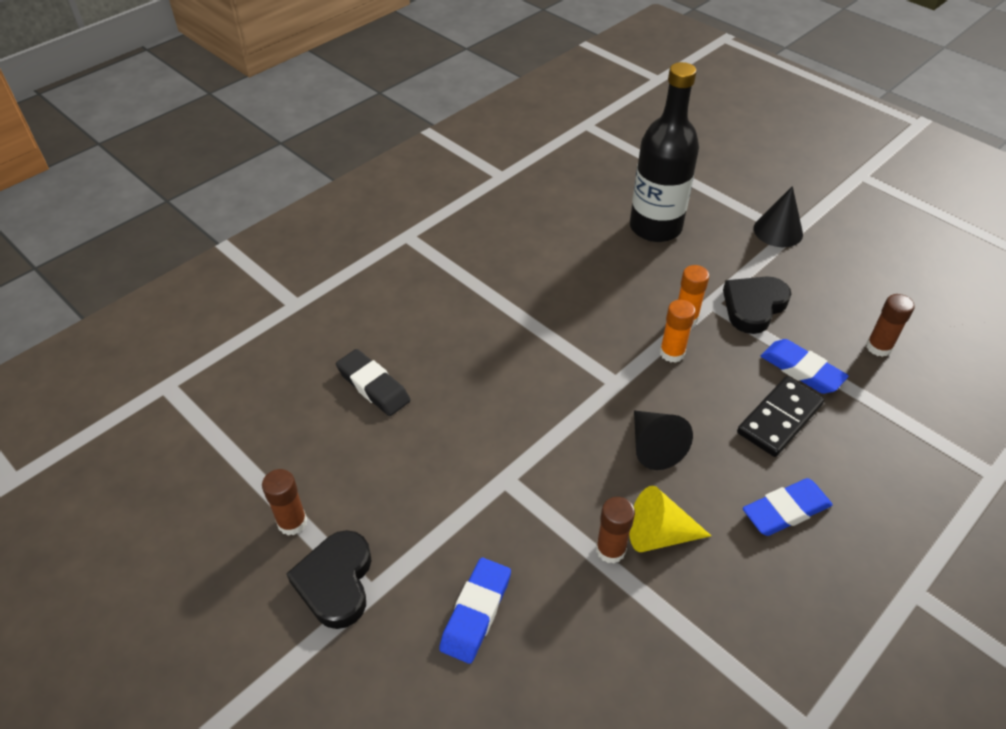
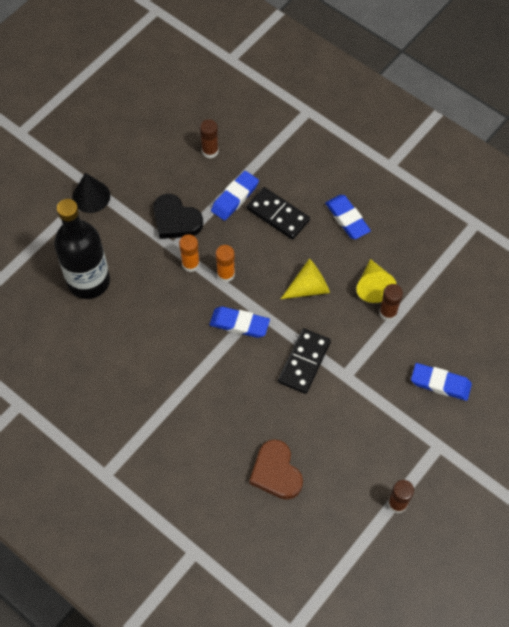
camera: 95 degrees left, 15 degrees up
black heart [286,530,372,629] -> none
black eraser [336,349,411,416] -> brown heart [249,439,303,500]
black cone [634,410,693,470] -> yellow cone [281,259,330,299]
none -> blue eraser [210,306,270,338]
none -> black domino [278,328,331,394]

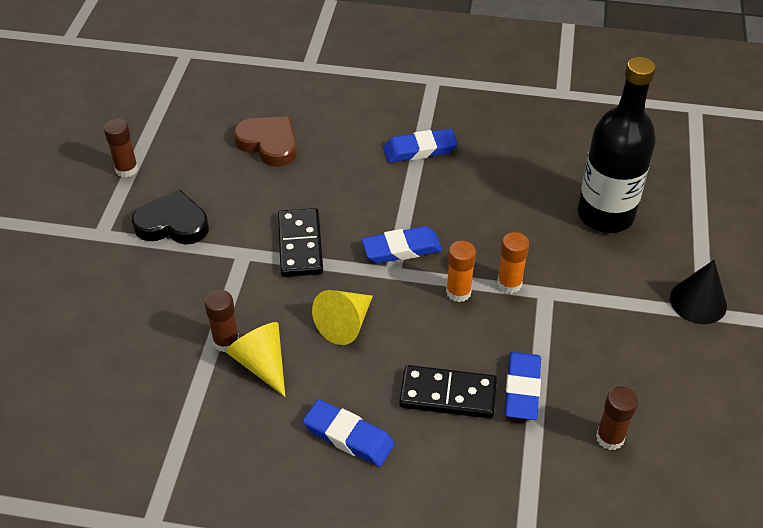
camera: 150 degrees right, 15 degrees down
black heart [153,194,203,239] -> black heart moved to [132,189,209,244]
blue eraser [411,363,472,401] -> blue eraser moved to [383,129,458,163]

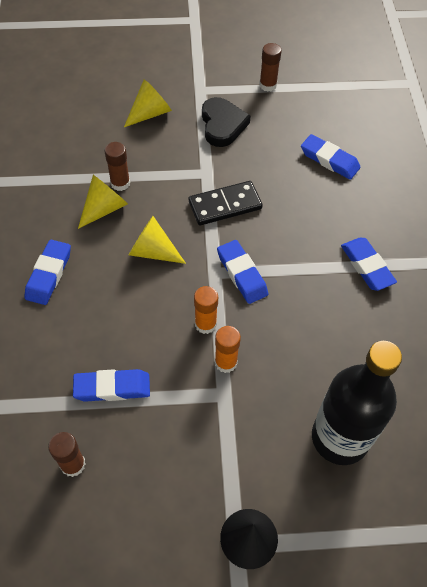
camera: 75 degrees right, 10 degrees up
brown heart [234,117,297,166] -> blue eraser [301,134,361,180]
black domino [399,365,497,419] -> none
none -> yellow cone [124,80,172,127]

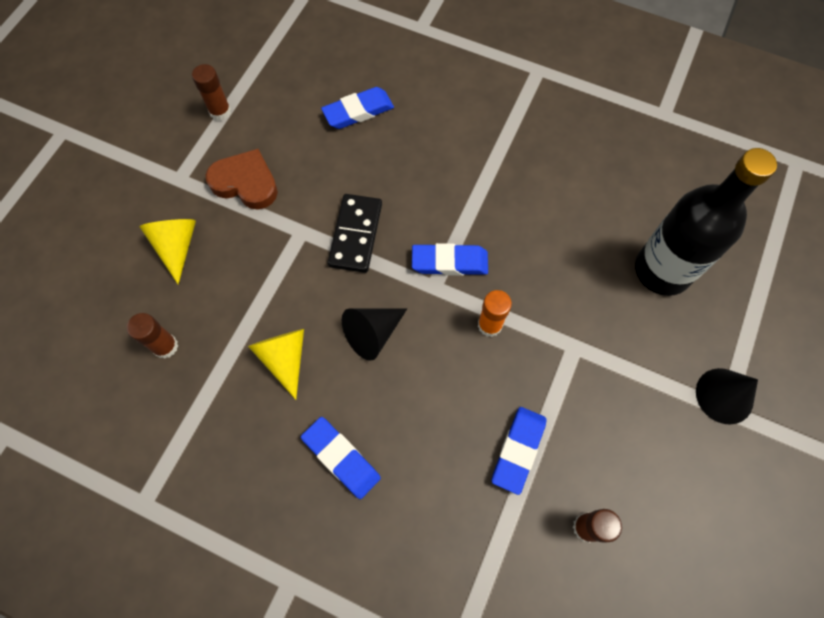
camera: 60 degrees left, 10 degrees up
brown glue stick [105,142,130,191] -> brown glue stick moved to [127,313,178,359]
yellow cone [129,216,186,264] -> black cone [342,308,407,361]
black heart [202,97,251,147] -> brown heart [206,149,278,210]
orange glue stick [215,326,241,373] -> none
blue eraser [341,238,397,291] -> none

